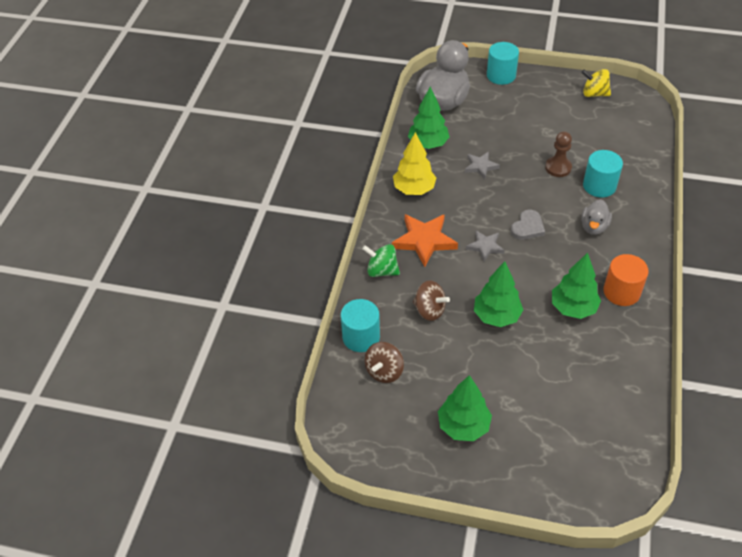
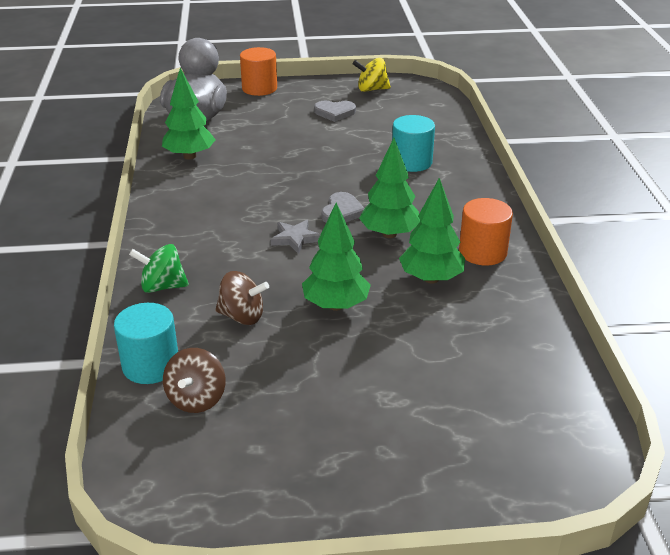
camera: 20 degrees left, 15 degrees down
orange star [392,214,458,267] -> none
yellow tree [393,132,436,195] -> none
green tree [438,375,492,441] -> green tree moved to [359,138,420,238]
grey star [465,152,500,179] -> none
turquoise cylinder [487,42,519,85] -> orange cylinder [240,47,277,96]
brown pawn [545,131,572,177] -> none
grey duck [581,199,612,235] -> none
none -> grey heart [314,101,356,122]

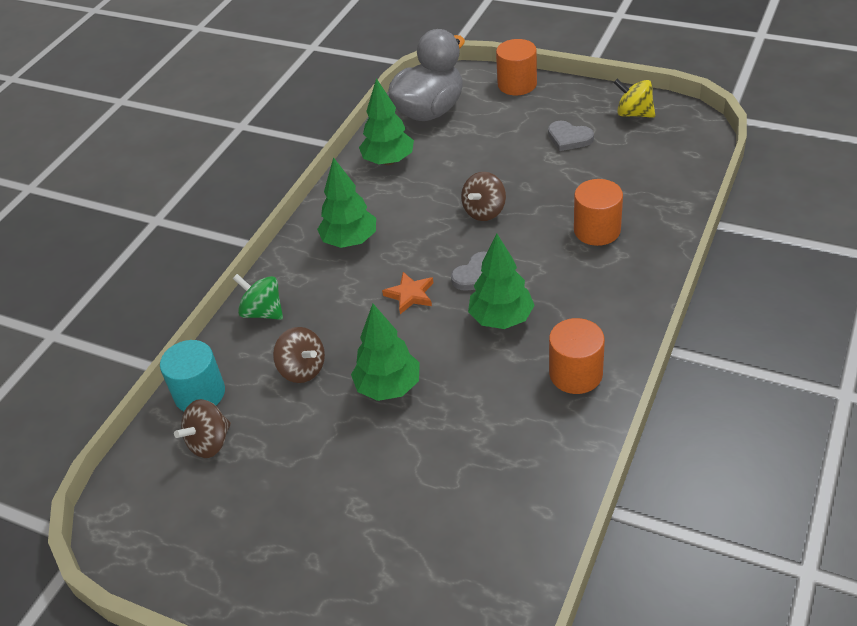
camera: 35 degrees right, 10 degrees up
grey star [270,220,321,254] -> orange star [382,272,433,314]
turquoise cylinder [392,115,435,172] -> orange cylinder [574,179,623,246]
green tree [399,178,465,284] -> green tree moved to [317,157,376,248]
none -> brown spinning top [461,172,506,221]

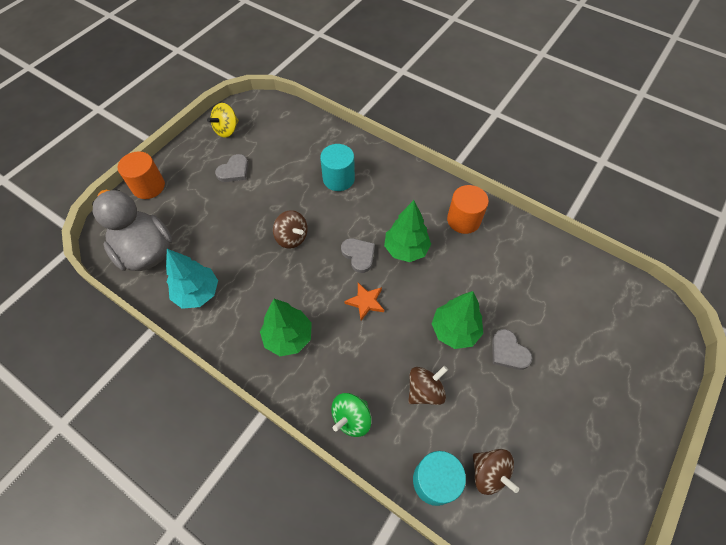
camera: 85 degrees left, 15 degrees up
green tree [359,78,414,165] -> turquoise tree [166,249,218,309]
orange cylinder [574,179,623,246] -> turquoise cylinder [320,144,355,191]
none -> grey heart [492,329,532,370]

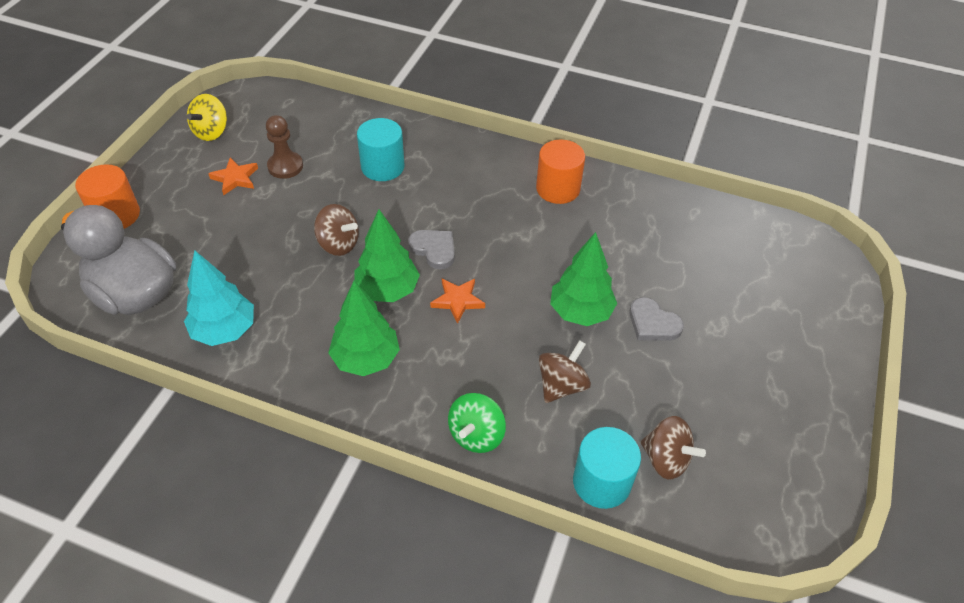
camera: 15 degrees left, 10 degrees down
grey heart [215,154,248,182] -> orange star [208,158,258,195]
green tree [384,200,431,262] -> green tree moved to [354,209,420,302]
none -> brown pawn [266,115,303,179]

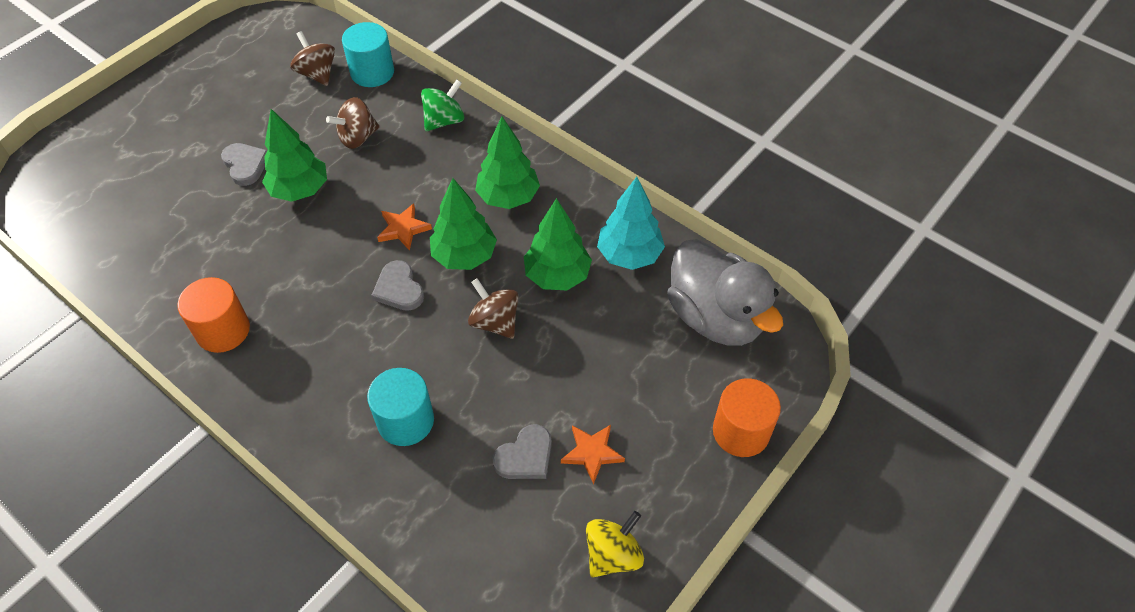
camera: 160 degrees left, 5 degrees up
brown pawn [266,115,303,179] -> grey heart [493,424,552,479]
none -> green tree [524,198,592,290]

